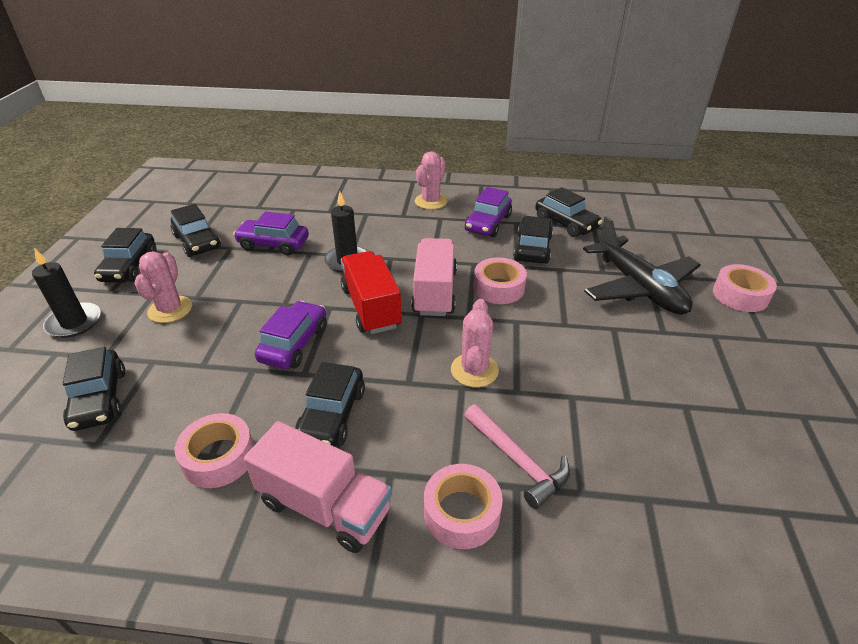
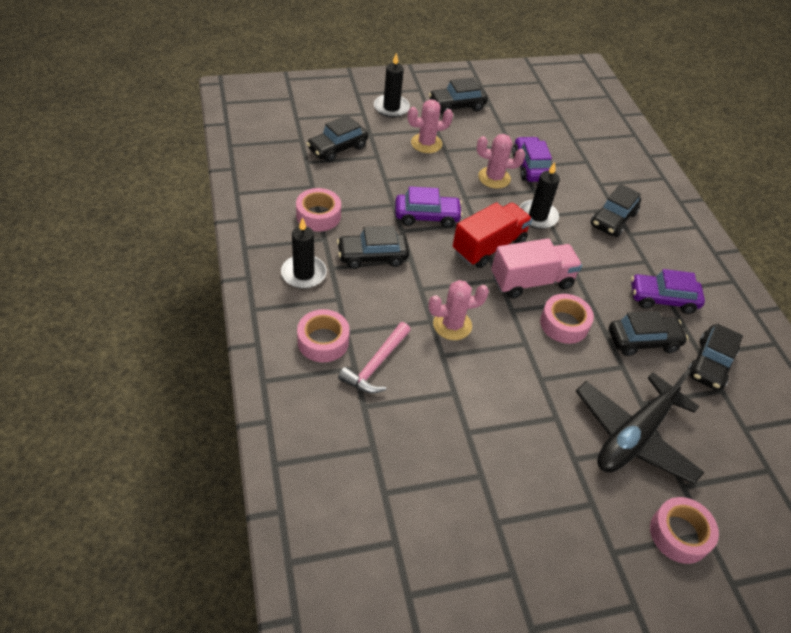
camera: 65 degrees right, 10 degrees up
black car [171,204,221,257] -> black car moved to [590,184,641,237]
pink truck [244,421,392,553] -> black candle [281,217,327,289]
pink cactus [415,151,448,210] -> pink cactus moved to [477,134,525,189]

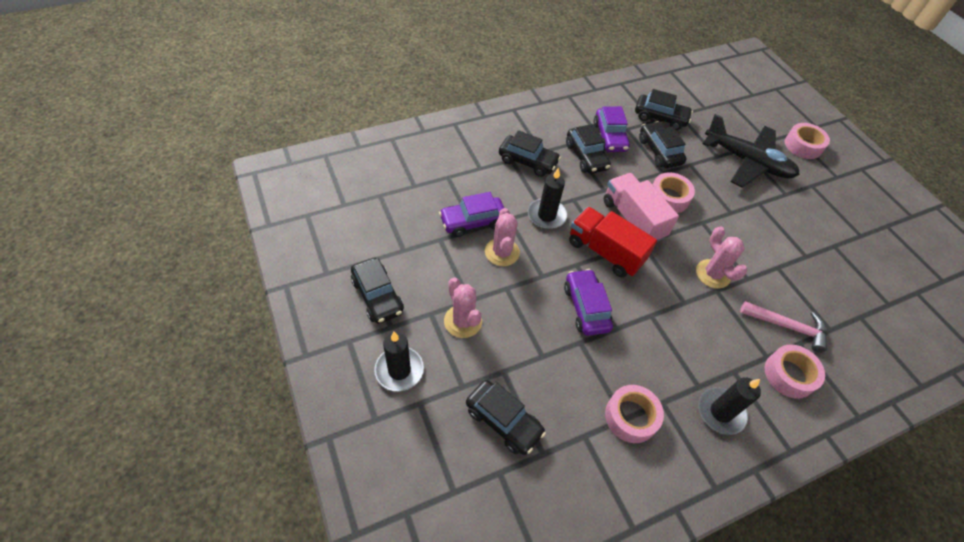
camera: 100 degrees left, 5 degrees up
black car [337,226,409,269] -> black car moved to [566,124,611,174]

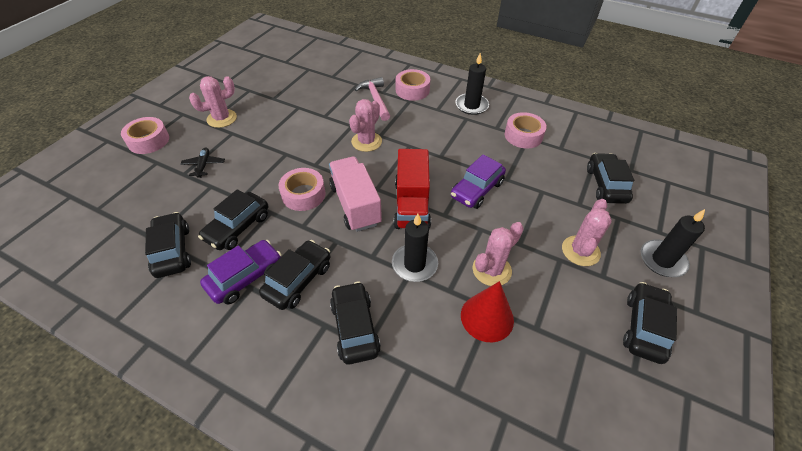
camera: 125 degrees left, 5 degrees down
purple car [439,192,504,237] -> red cone [461,281,514,342]
pink truck [604,173,679,242] -> pink truck turned 135 degrees clockwise [329,156,382,232]
black plane [703,114,799,188] -> black plane [180,147,225,178], size x0.40
none -> pink cactus [189,76,237,128]

